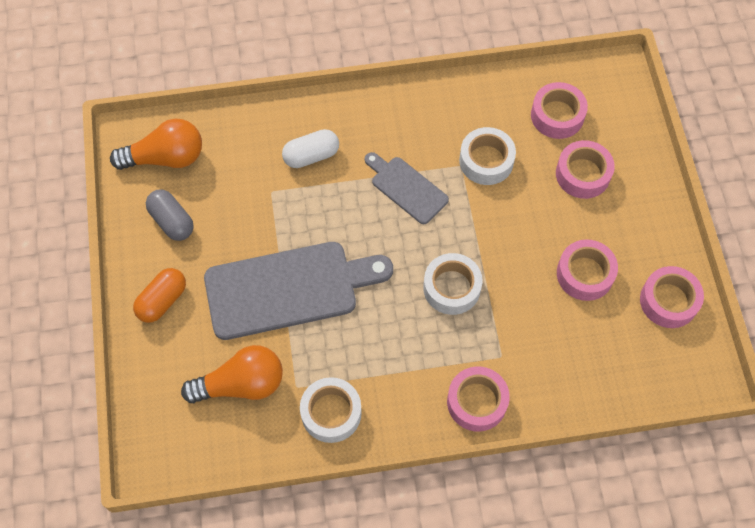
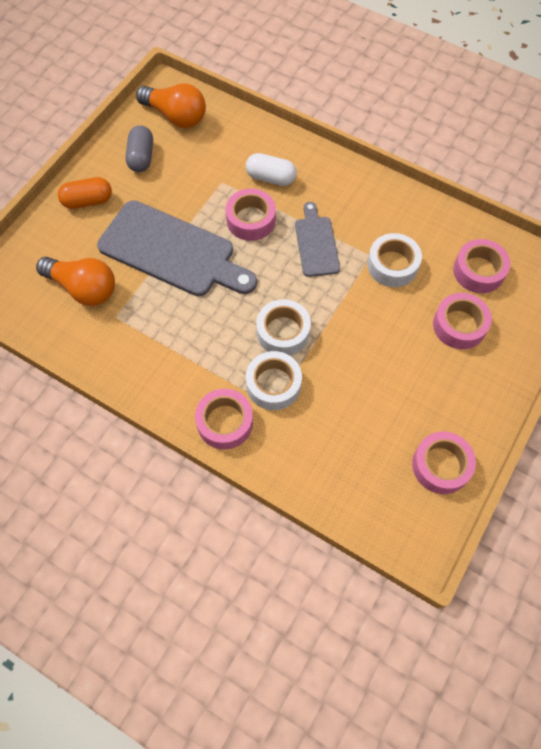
camera: 40 degrees right, 0 degrees up
white tape [300,377,362,443] -> white tape moved to [246,351,302,410]
pink tape [557,240,618,301] -> pink tape moved to [226,189,276,241]

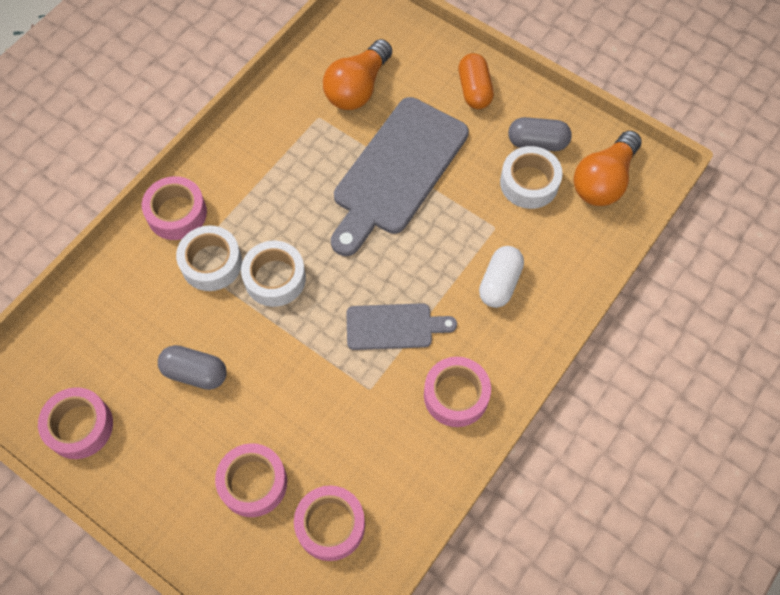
camera: 95 degrees right, 0 degrees up
pink tape [226,189,276,241] -> pink tape moved to [424,357,491,427]
white tape [367,233,422,287] -> white tape moved to [500,146,563,209]
none -> grey capsule [158,345,227,390]

